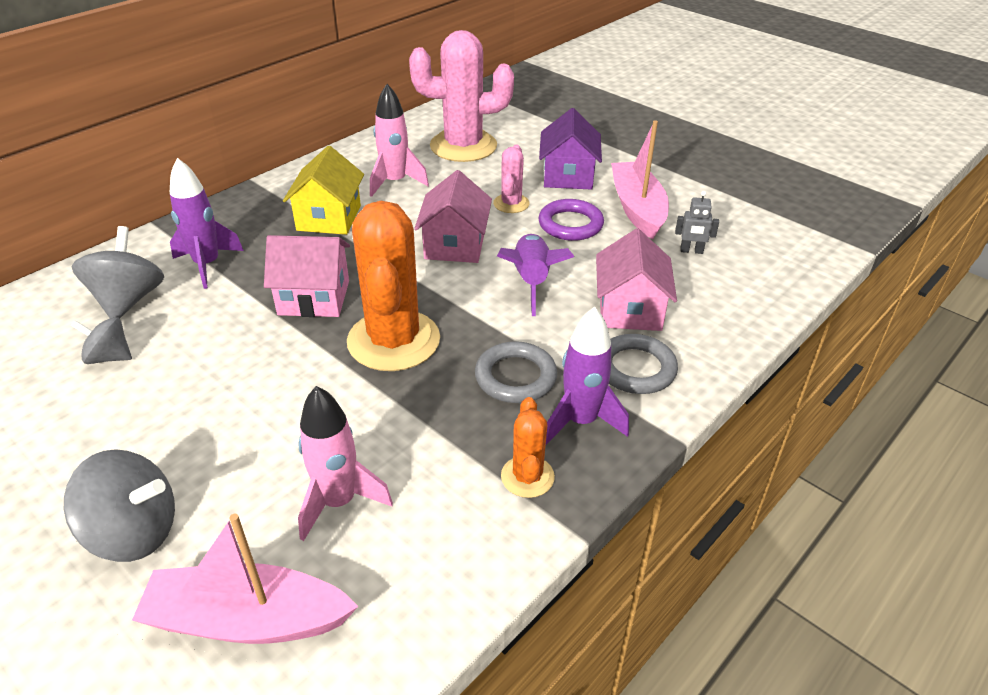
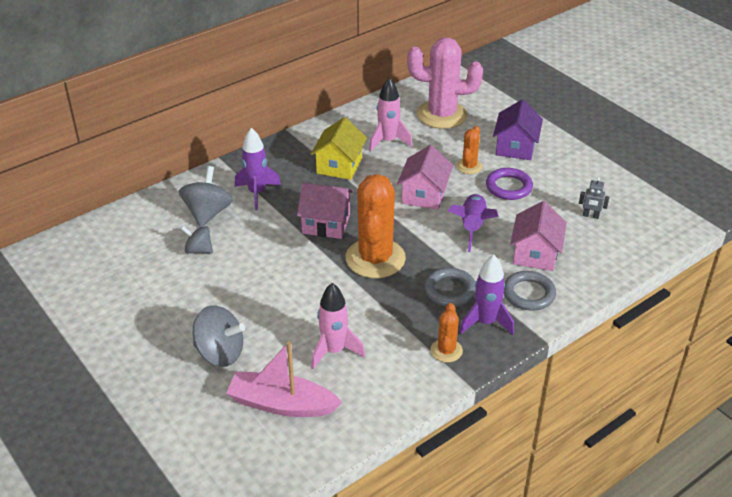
camera: 10 degrees right, 0 degrees up
pink cactus [493,145,530,213] -> orange cactus [456,126,483,174]
pink boat [611,121,669,239] -> none

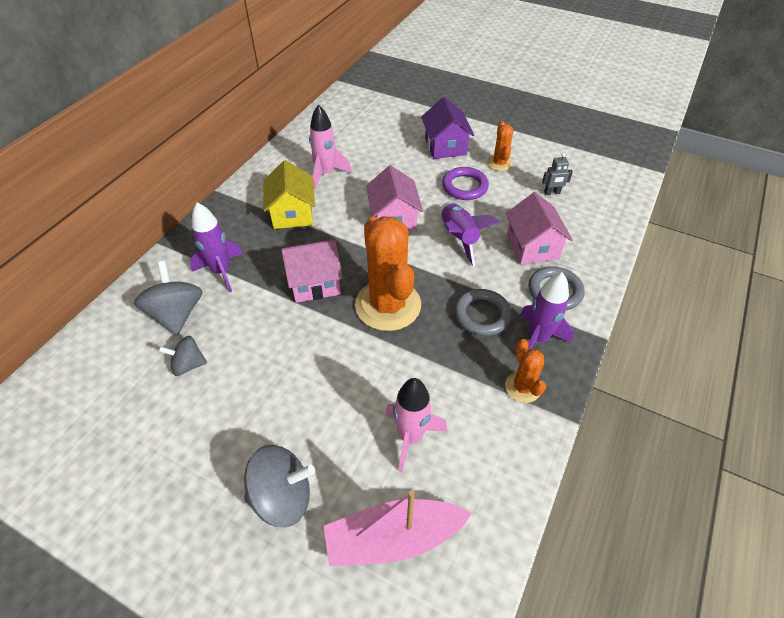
camera: 25 degrees left, 10 degrees up
pink cactus [407,37,483,129] -> none
orange cactus [456,126,483,174] -> orange cactus moved to [487,121,513,171]

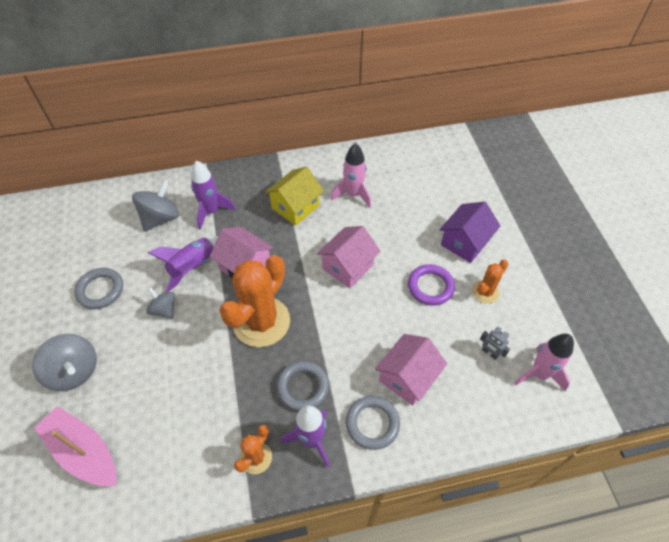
camera: 50 degrees right, 5 degrees up
grey spinning top [158,336,207,376] -> grey spinning top moved to [146,287,175,319]
pink rocket [385,378,447,472] -> pink rocket moved to [514,333,574,392]
purple rocket [441,202,500,266] -> purple rocket moved to [148,236,218,292]
none -> grey ring [74,268,123,309]

